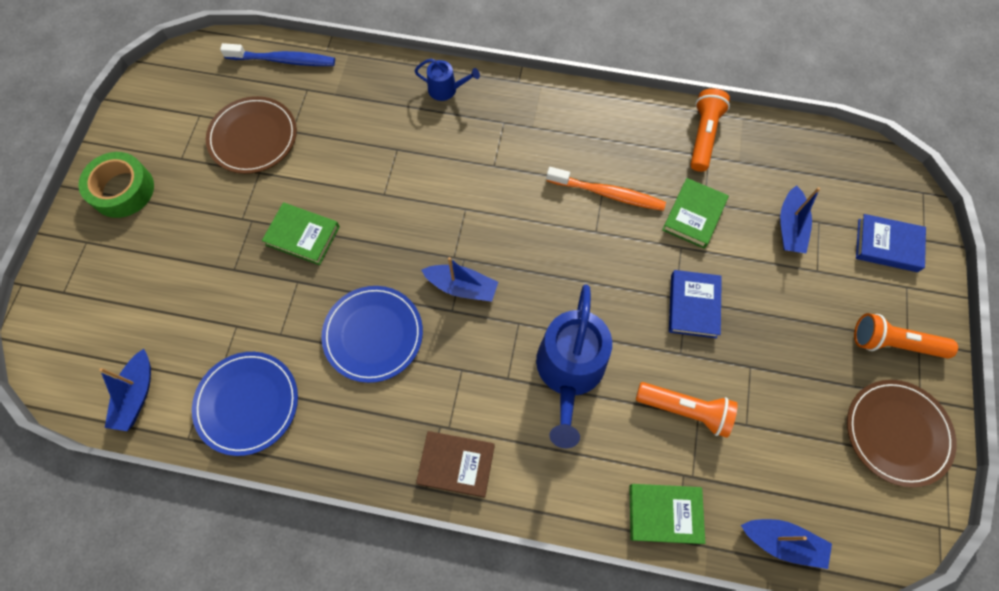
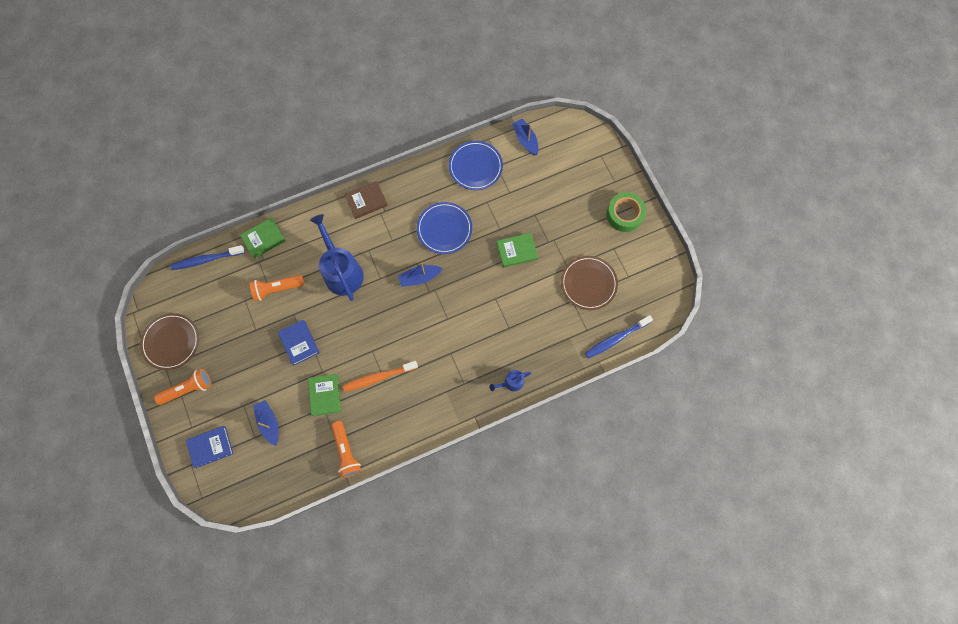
camera: 145 degrees right, 5 degrees up
blue boat [741,519,832,569] -> blue toothbrush [171,245,245,270]

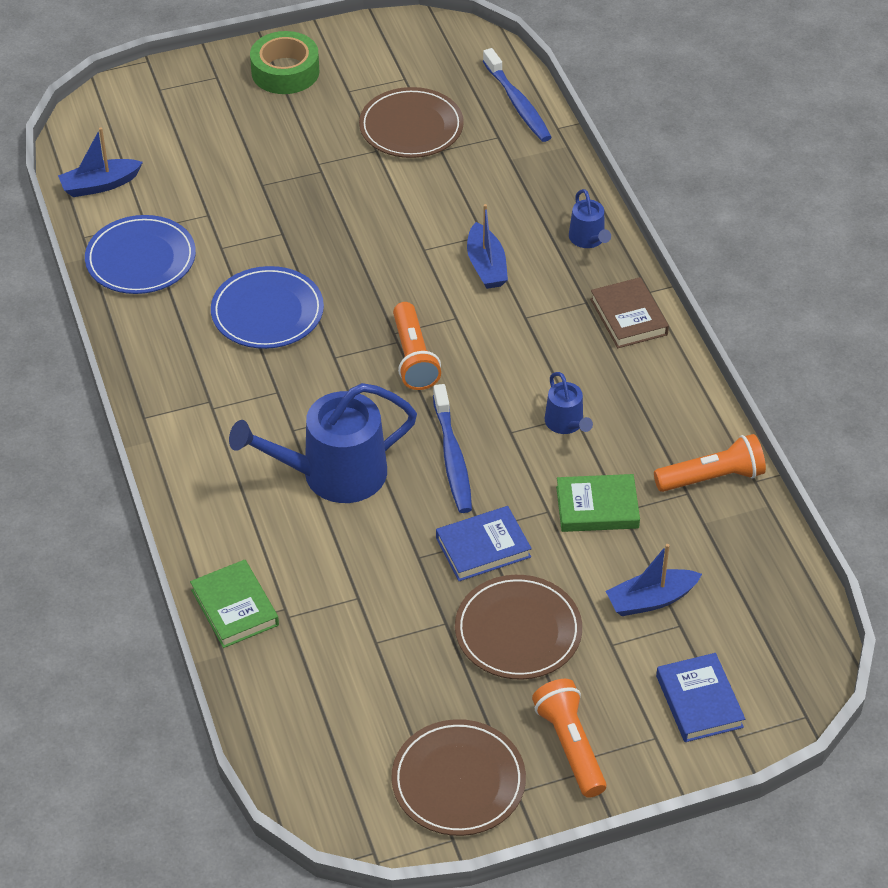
camera: 85 degrees left, 25 degrees down
blue toothbrush [171,245,245,270] -> blue toothbrush moved to [433,384,472,513]
orange flashlight [250,275,305,301] -> orange flashlight moved to [393,302,441,390]
orange toothbrush [343,361,418,392] -> blue watering can [545,372,593,434]
brown book [345,181,388,219] -> brown book moved to [590,277,669,348]
blue boat [398,263,443,287] -> blue boat moved to [467,204,508,289]
green book [497,233,538,268] -> none
none -> brown plate [455,575,582,680]

